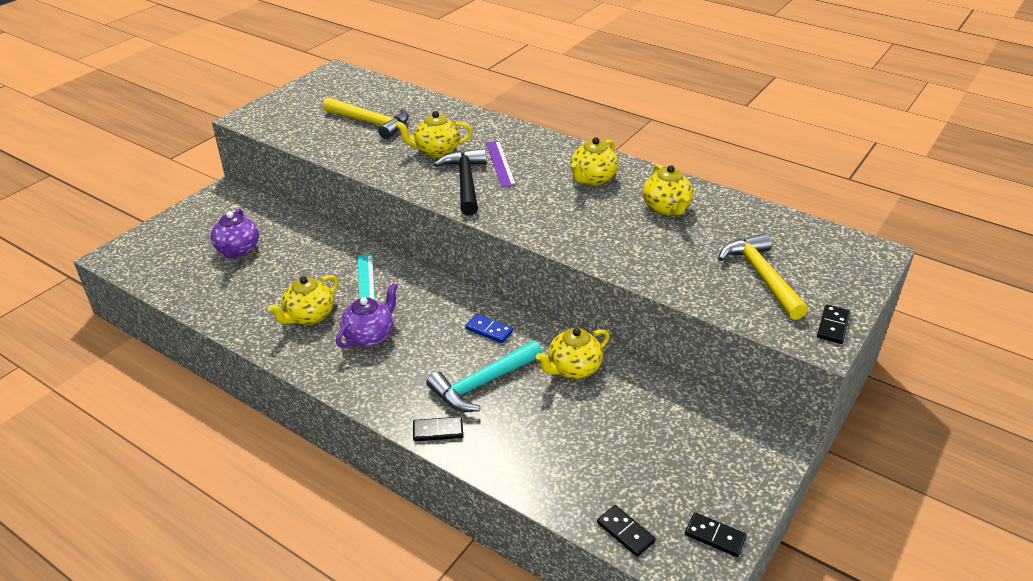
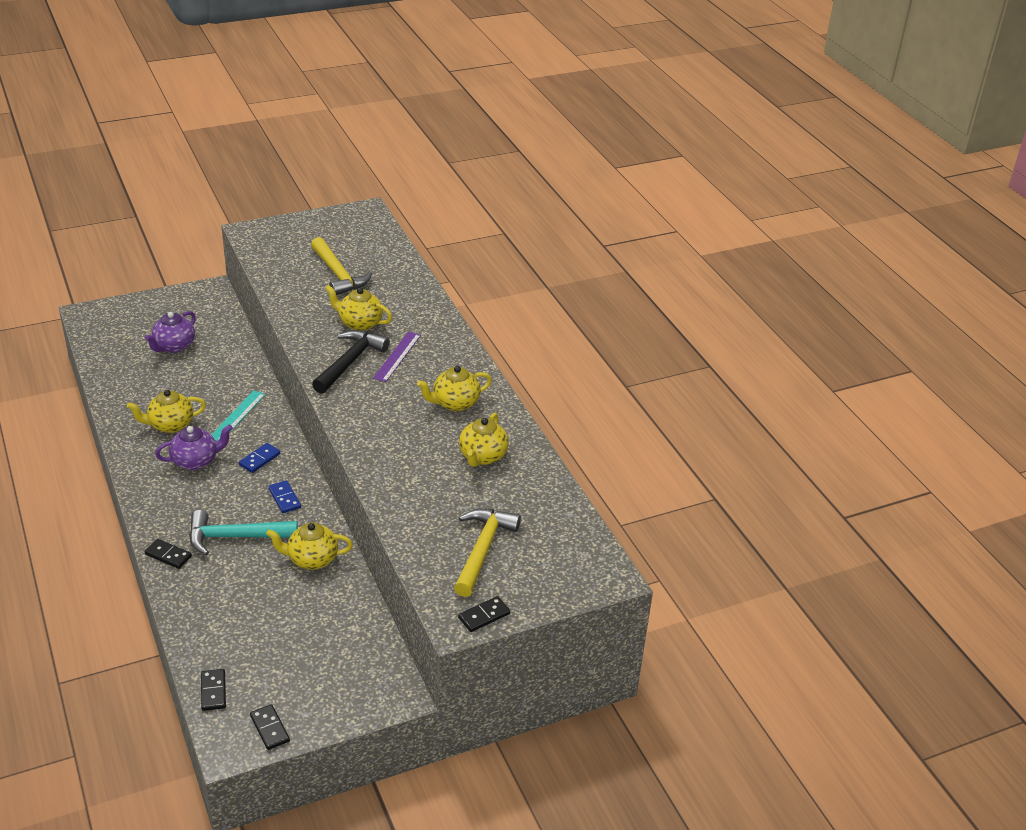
camera: 30 degrees right, 0 degrees up
none -> blue domino [239,443,280,473]

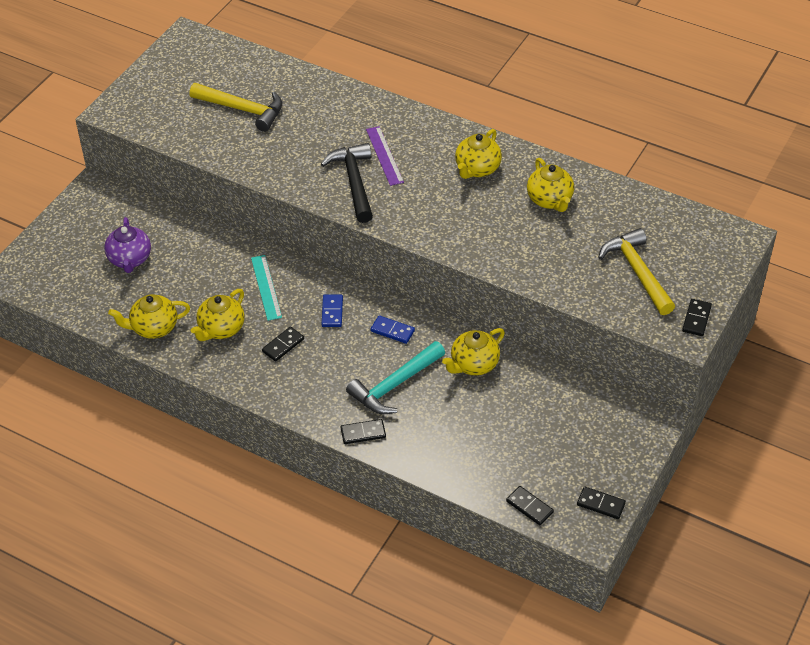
camera: 35 degrees left, 10 degrees up
purple teapot [155,424,233,470] -> black domino [262,327,304,362]
yellow teapot [325,285,392,331] -> yellow teapot moved to [108,294,190,339]

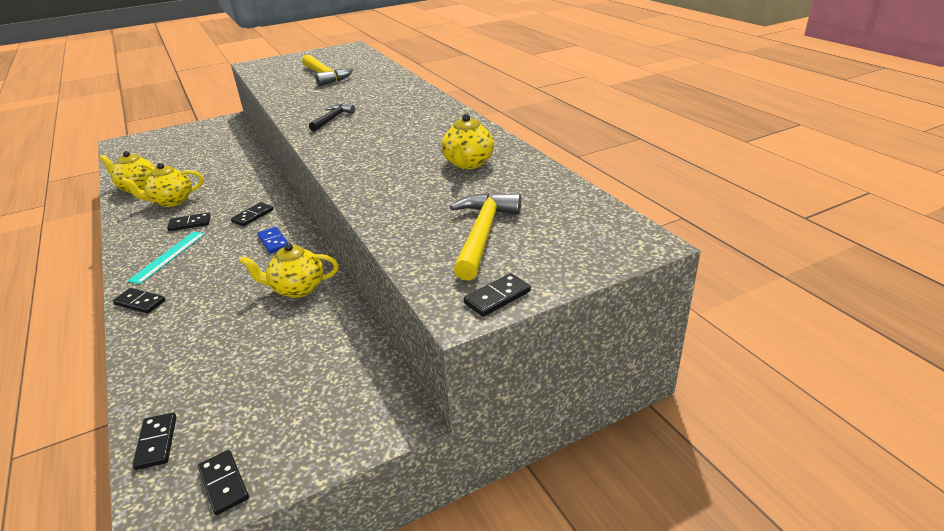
camera: 35 degrees right, 15 degrees down
purple teapot [104,217,151,273] -> none
turquoise ruler [251,255,282,321] -> turquoise ruler moved to [127,232,205,284]
black hammer [321,143,373,223] -> black hammer [309,104,355,132], size x0.61
blue domino [321,295,343,327] -> black domino [231,202,273,226]
turquoise hammer [346,341,445,414] -> none
purple ruler [366,126,404,186] -> none
yellow teapot [455,129,502,179] -> none

